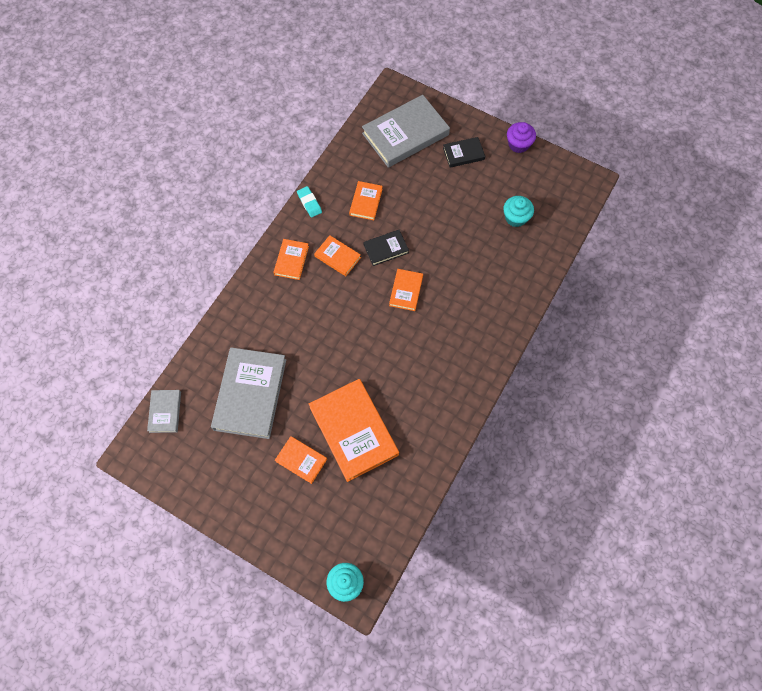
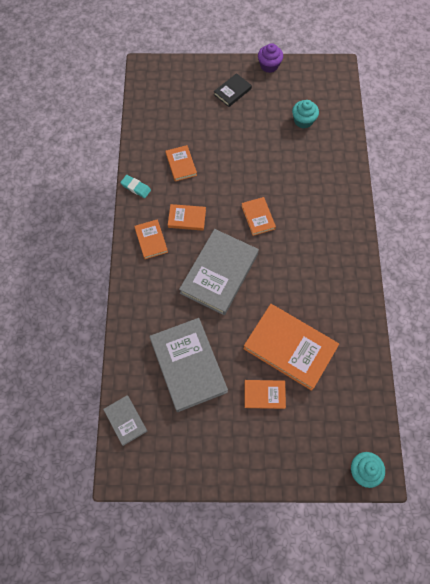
camera: 30 degrees left, 0 degrees up
grey book [362,95,450,168] -> grey book moved to [179,229,259,315]
black book [364,230,409,266] -> none

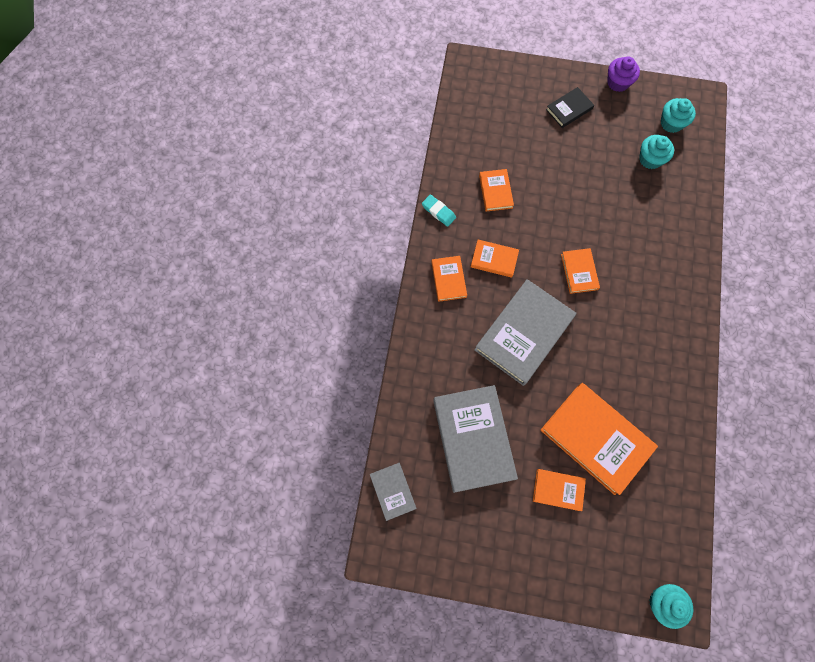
camera: 10 degrees right, 5 degrees up
none -> turquoise cupcake [661,98,696,133]

